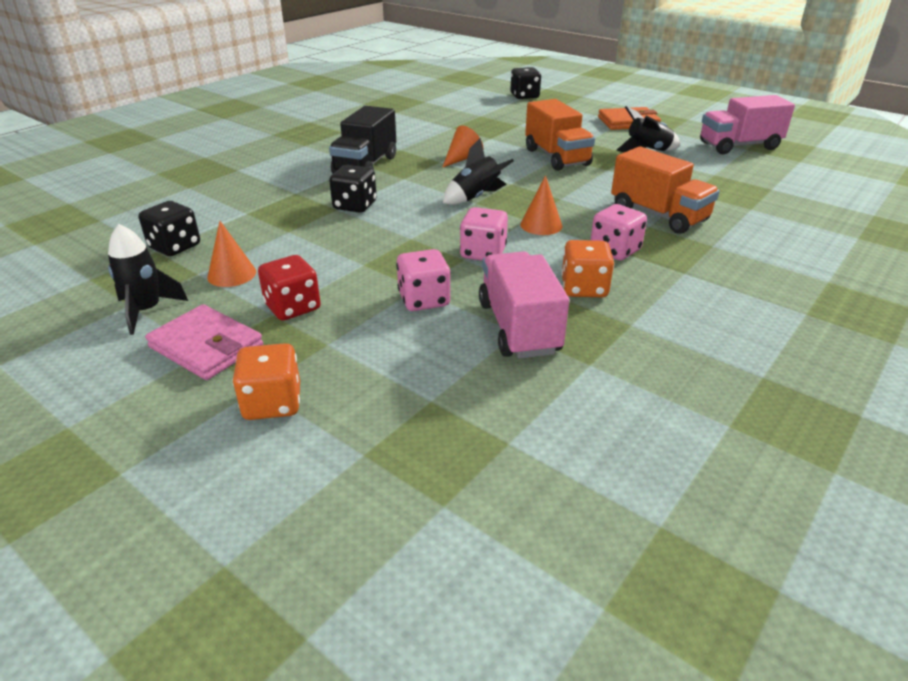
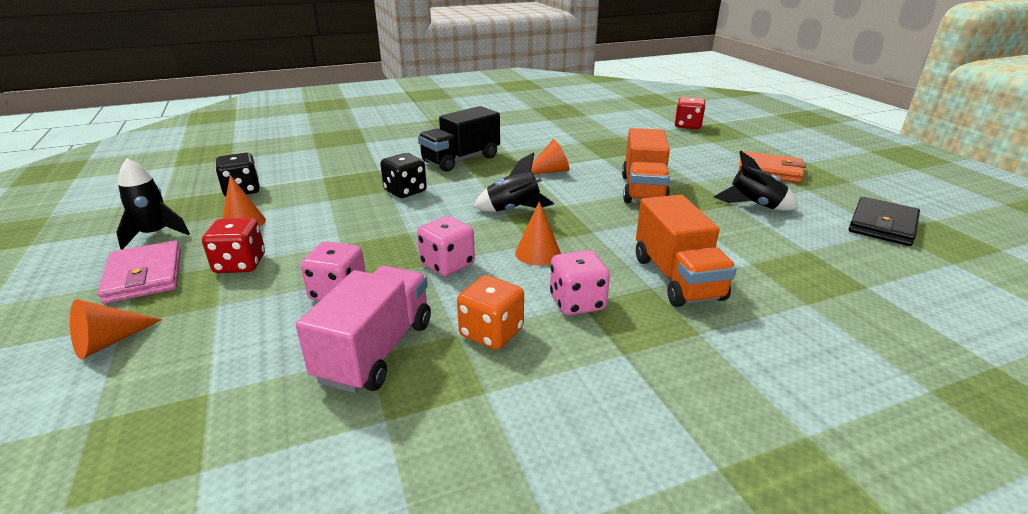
camera: 30 degrees right, 5 degrees down
orange dice [232,343,300,420] -> orange cone [70,299,162,359]
black dice [510,67,541,99] -> red dice [674,97,706,129]
pink truck [700,95,795,154] -> black wallet [849,197,920,246]

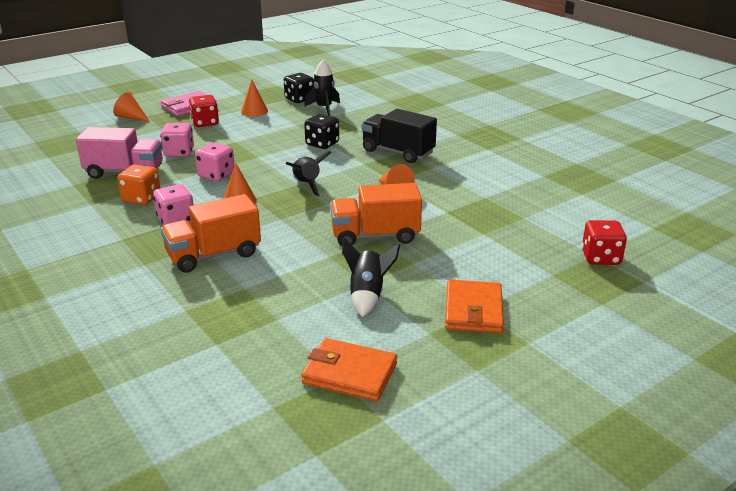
camera: 75 degrees right, 0 degrees up
black rocket [116,158,190,250] -> black rocket moved to [304,60,340,116]
black wallet [849,197,920,246] -> orange wallet [301,338,397,401]

